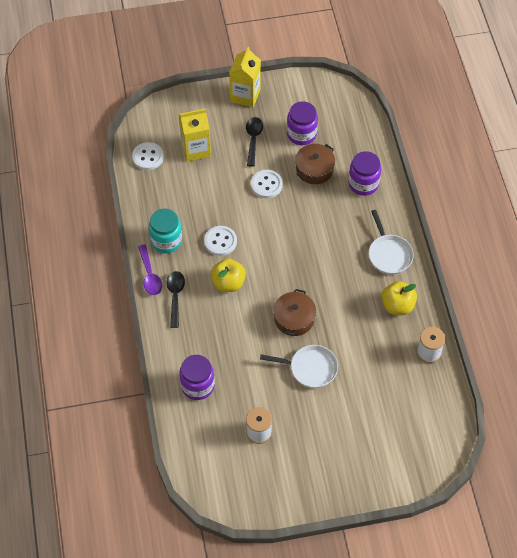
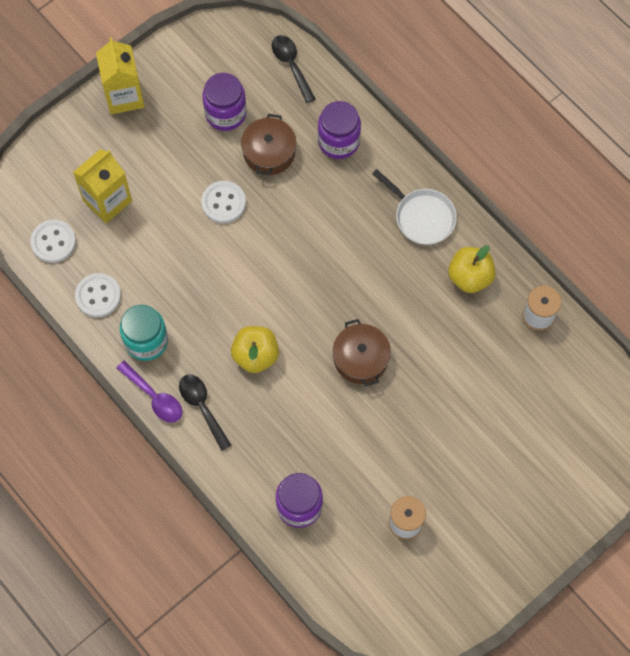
camera: 30 degrees left, 10 degrees up
white button [204,226,237,256] -> white button moved to [75,273,121,318]
black spoon [246,117,263,167] -> black spoon moved to [272,35,316,103]
white pan [260,345,338,388] -> none

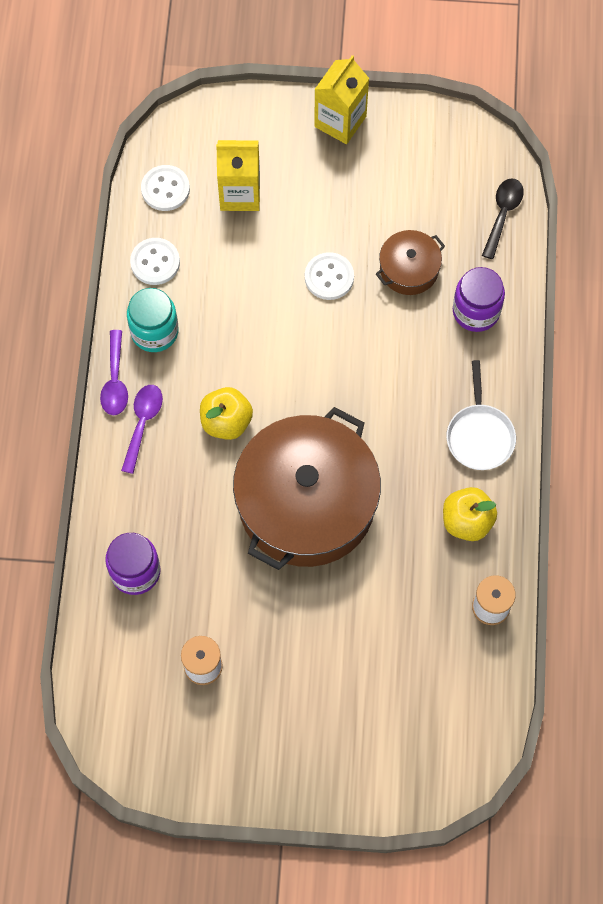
camera: 45 degrees right, 0 degrees up
black spoon [179,374,231,451] -> purple spoon [121,385,163,474]
purple jar [202,73,246,131] -> none
brown pot [333,319,391,386] -> brown pot [233,407,381,570], size x2.21

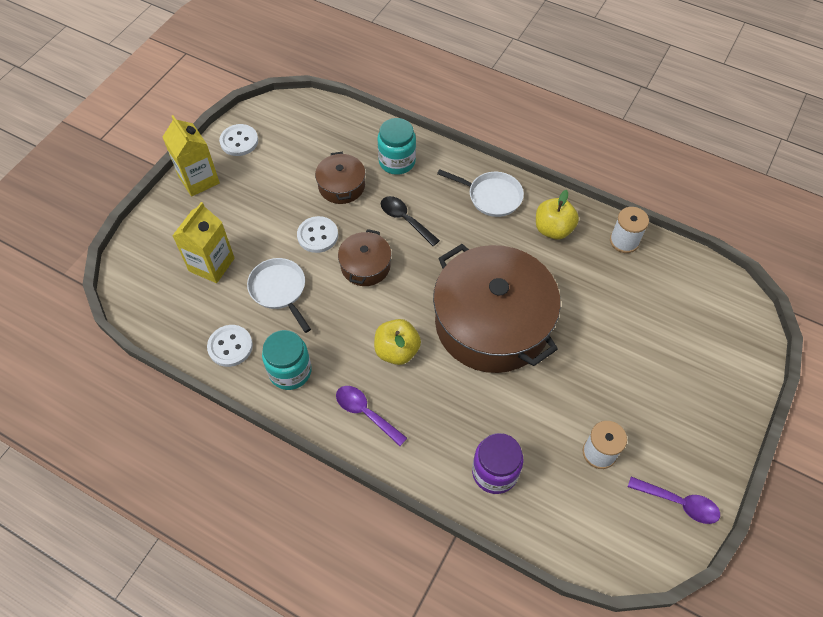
camera: 65 degrees left, 10 degrees down
purple spoon [100,330,128,415] -> purple spoon moved to [628,477,720,524]
white button [141,165,190,211] -> white button moved to [219,124,258,156]
purple jar [453,267,505,332] -> turquoise jar [377,118,416,175]
black spoon [482,178,524,259] -> black spoon moved to [381,196,440,246]
none -> white pan [247,258,311,333]
none -> brown pot [338,229,391,286]

